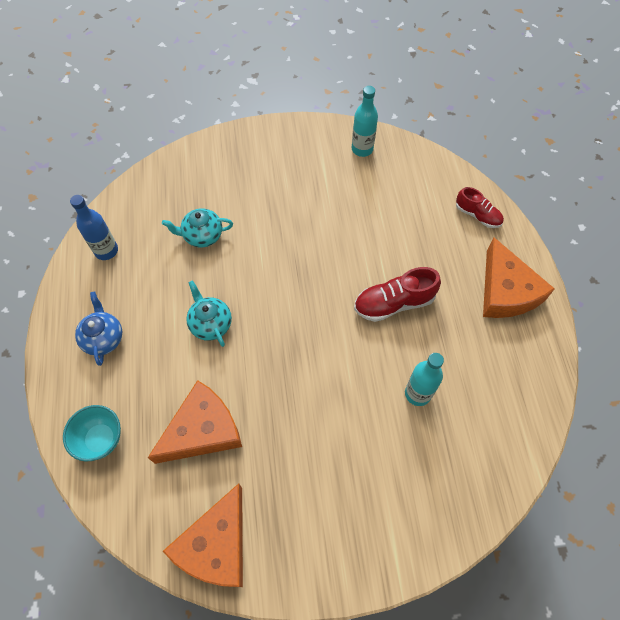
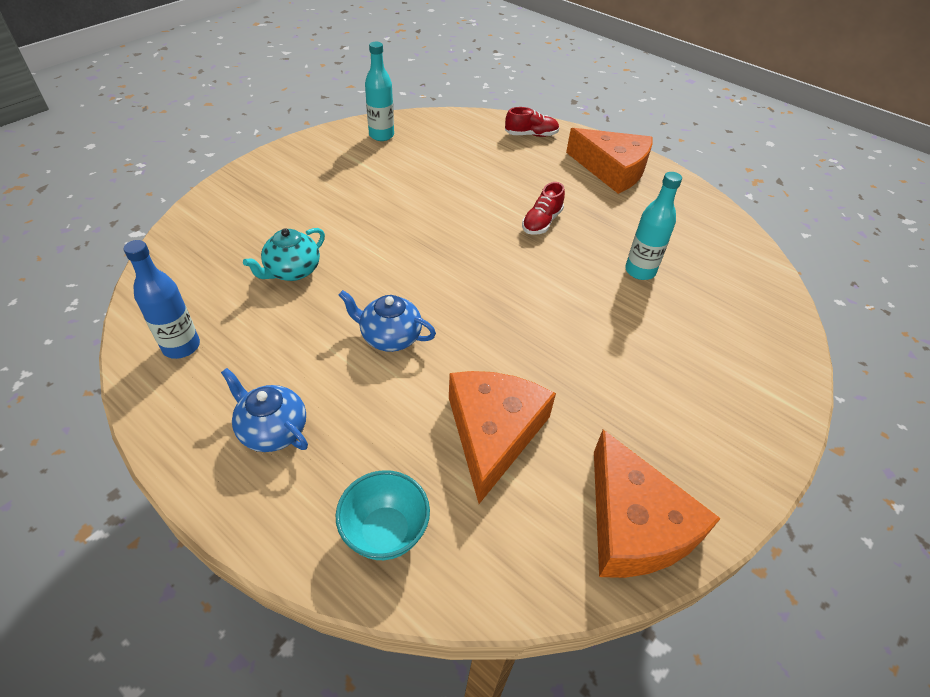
camera: 45 degrees left, 15 degrees down
turquoise teapot [186,280,232,347] -> blue teapot [338,290,436,352]
red shoe [354,267,441,322] -> red shoe [522,182,565,235], size x0.65

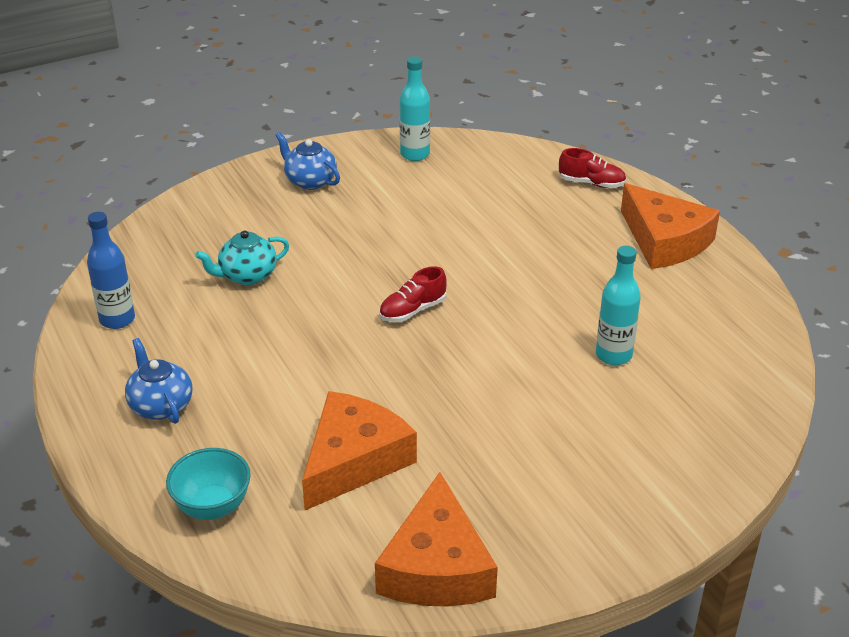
camera: 25 degrees right, 10 degrees down
blue teapot [338,290,436,352] -> blue teapot moved to [275,132,340,190]
red shoe [522,182,565,235] -> red shoe moved to [379,266,447,322]

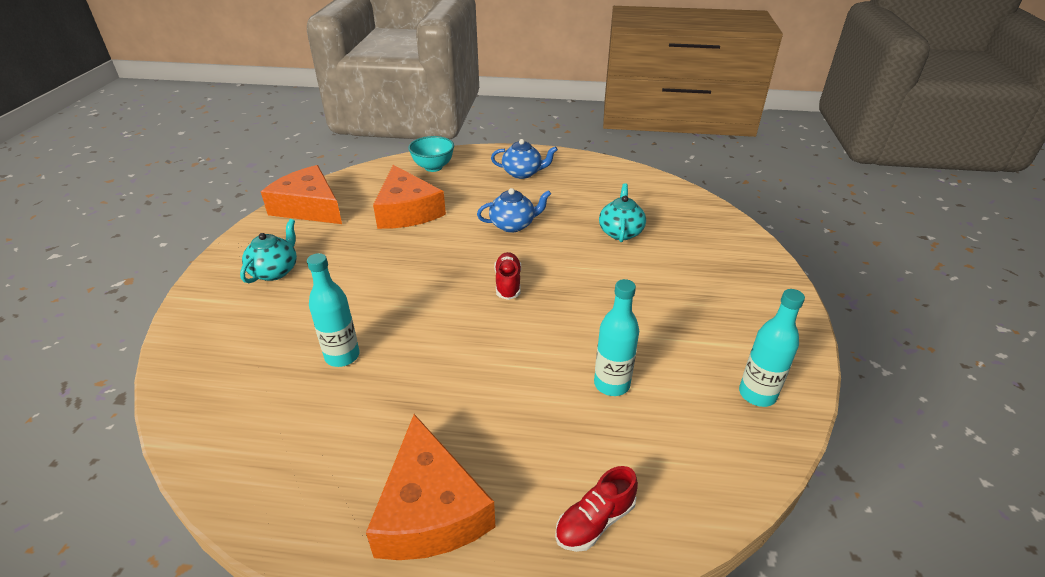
camera: 125 degrees right, 0 degrees up
blue bottle [87,212,135,329] -> none
blue teapot [275,132,340,190] -> blue teapot moved to [477,188,551,233]
orange cheese [621,183,720,269] -> orange cheese turned 105 degrees counterclockwise [366,414,495,560]
none -> turquoise teapot [240,219,297,283]
none -> turquoise bottle [594,279,639,396]

